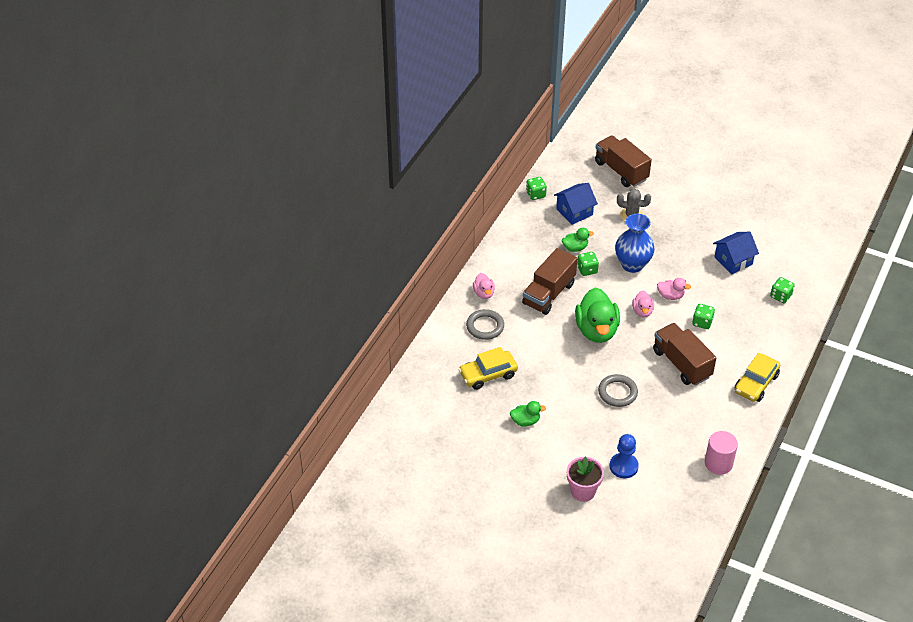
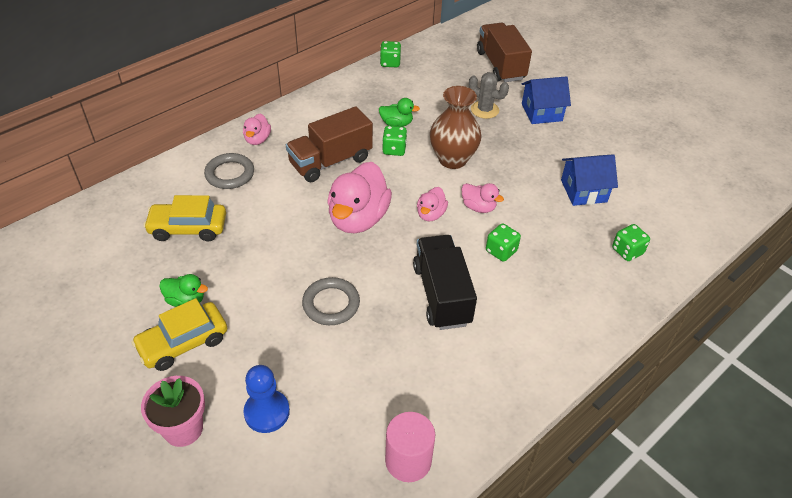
camera: 20 degrees right, 0 degrees up
blue house [554,183,598,225] -> blue house moved to [522,76,571,124]
green duck [575,287,620,343] -> pink duck [327,162,392,234]
blue vase [615,214,655,273] -> brown vase [430,86,482,169]
brown truck [653,323,716,386] -> black truck [413,235,477,330]
yellow car [734,353,780,402] -> yellow car moved to [131,298,227,371]

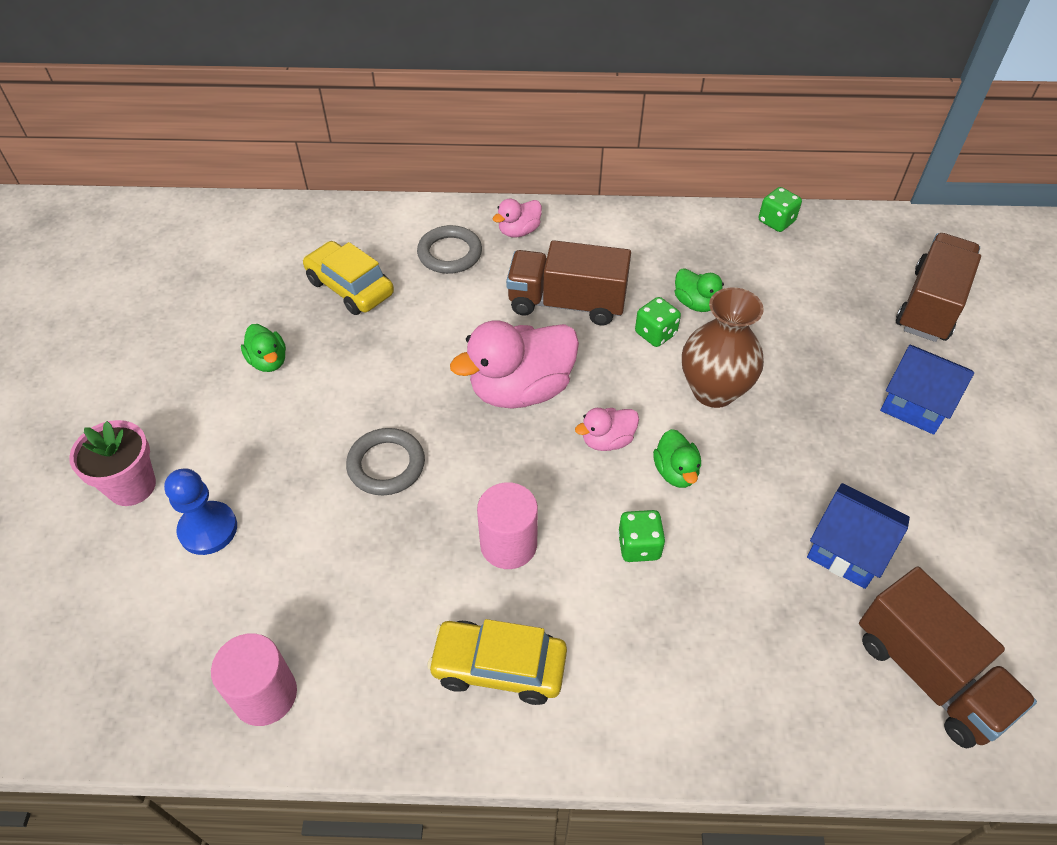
camera: 45 degrees right, 5 degrees up
yellow car [131,298,227,371] -> yellow car moved to [427,619,567,705]
black truck [413,235,477,330] -> pink cylinder [477,482,538,569]
pink duck [461,183,504,213] -> green duck [653,429,701,488]
grey cactus [469,72,509,119] -> none
green dice [612,224,650,261] -> none
none -> brown truck [859,567,1037,748]

